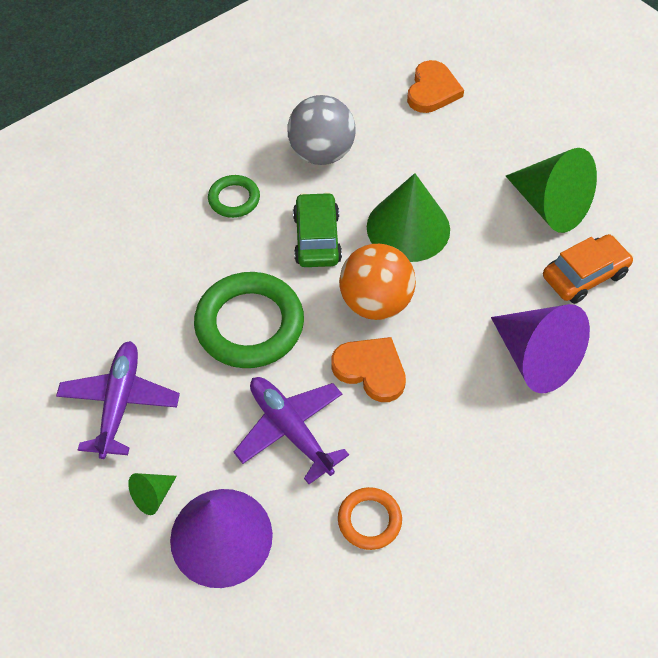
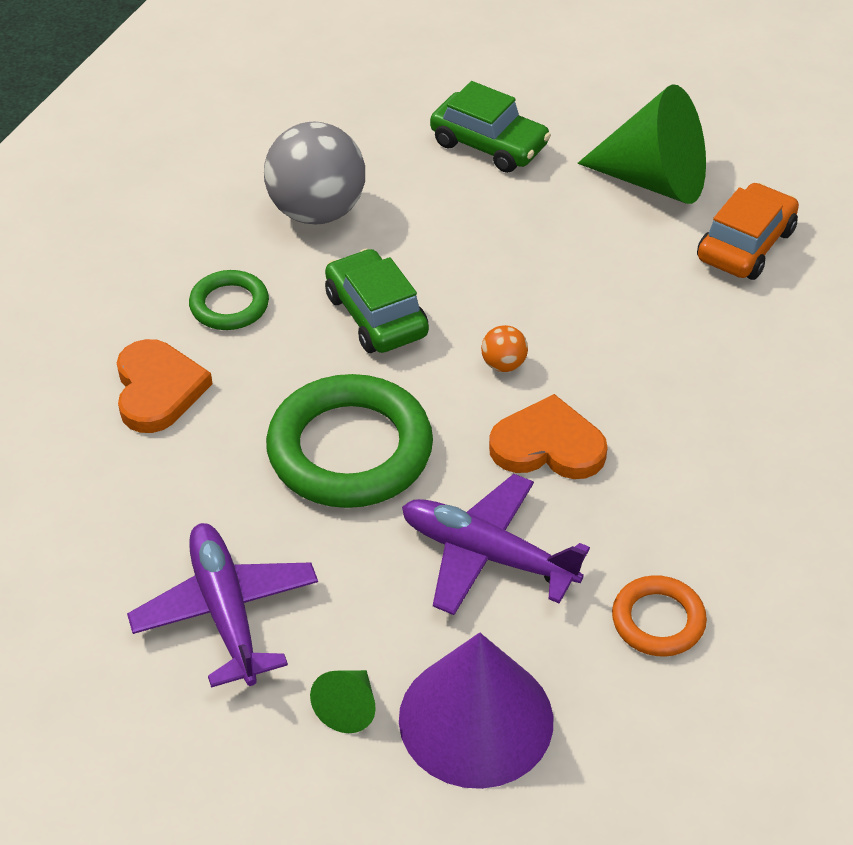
camera: 25 degrees left, 10 degrees down
orange ball [339,244,416,320] -> orange ball [481,325,528,372], size x0.43
green cone [367,173,450,262] -> none
orange heart [407,60,464,113] -> orange heart moved to [117,339,212,433]
purple cone [491,304,590,393] -> none
none -> green car [430,81,551,173]

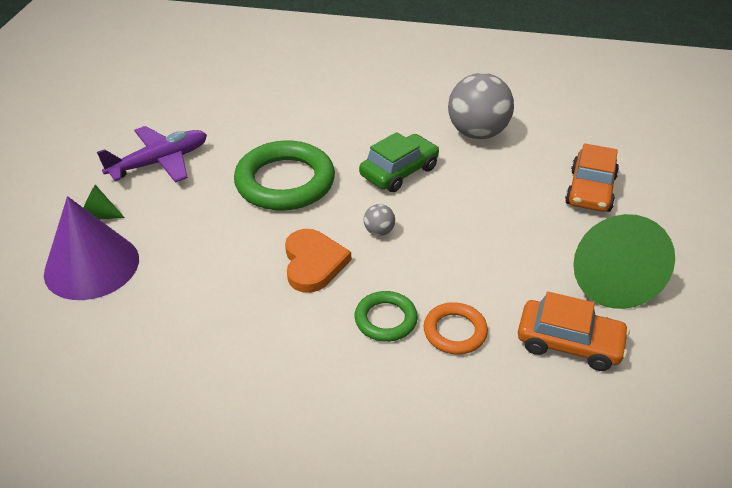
camera: 75 degrees right, 5 degrees down
orange heart [117,339,212,433] -> none
green ring [189,270,269,330] -> green ring moved to [355,291,418,342]
purple plane [402,474,590,615] -> none
green car [430,81,551,173] -> orange car [565,143,619,212]
orange ball [481,325,528,372] -> grey ball [364,204,395,236]
orange ring [612,575,707,657] -> orange ring moved to [424,302,488,355]

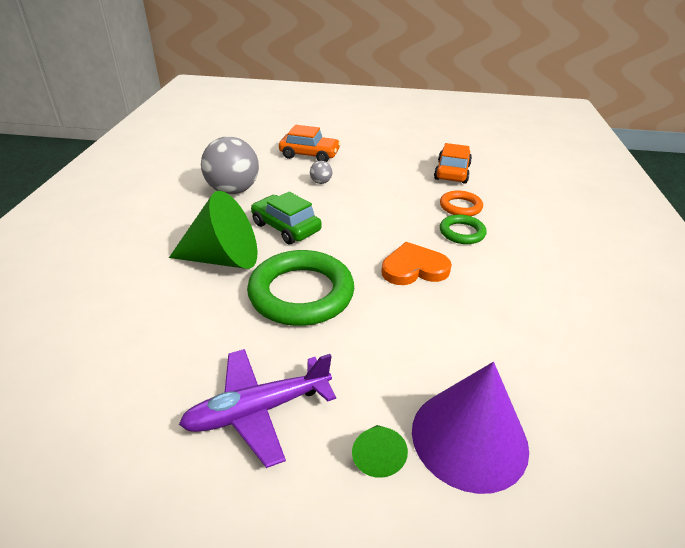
camera: 95 degrees left, 5 degrees down
purple plane [97,126,207,183] -> purple plane turned 75 degrees counterclockwise [179,349,336,468]
grey ball [364,204,395,236] -> grey ball moved to [310,161,332,184]
green cone [573,214,675,309] -> green cone moved to [169,191,257,269]

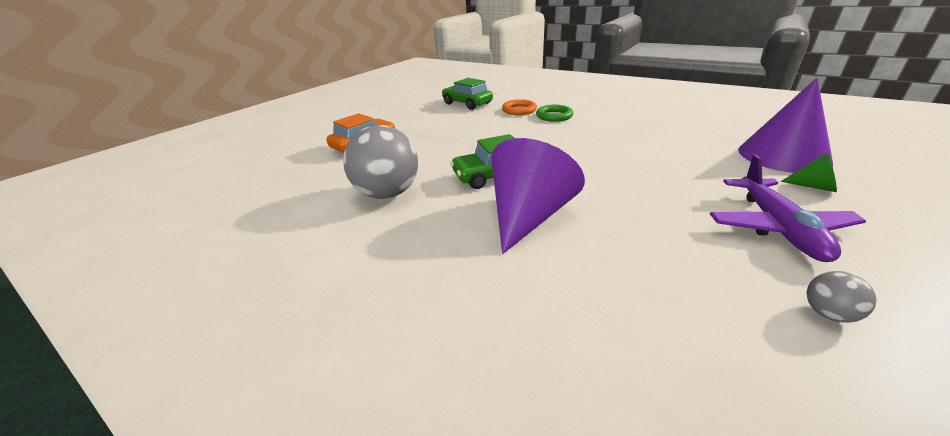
camera: 60 degrees left, 5 degrees down
green cone [169,191,257,269] -> purple cone [492,138,585,254]
green ring [247,250,354,326] -> none
grey ball [310,161,332,184] -> grey ball moved to [807,271,877,323]
orange heart [382,242,452,285] -> none
orange car [434,143,472,184] -> green car [442,78,493,110]

